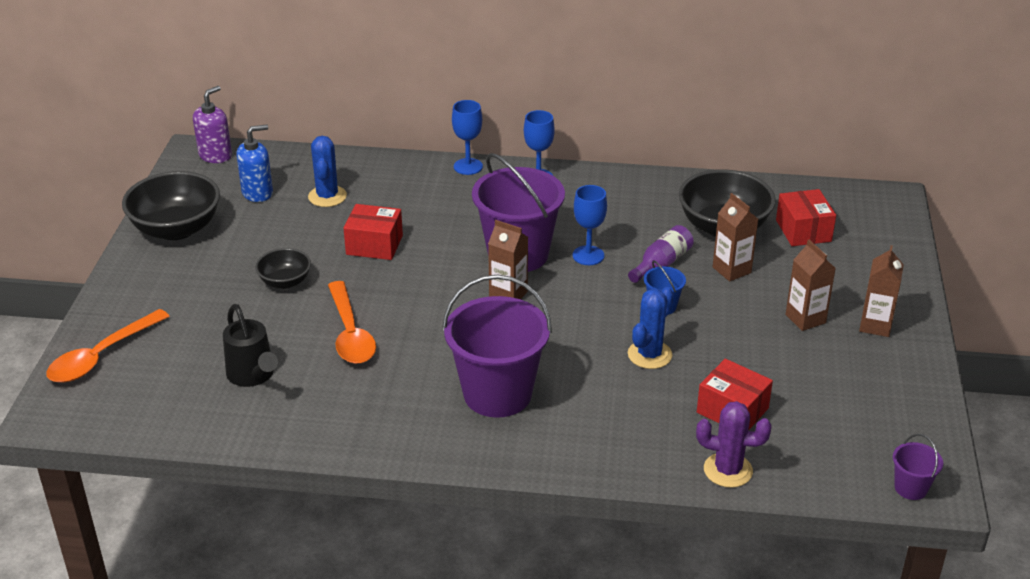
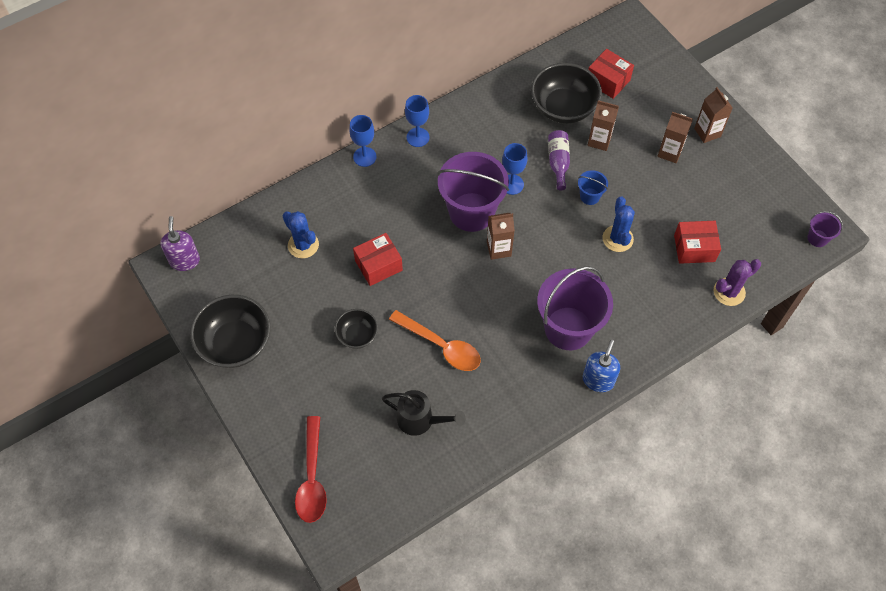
camera: 40 degrees left, 25 degrees up
orange spoon [46,309,170,383] -> red spoon [295,416,327,523]
blue soap dispenser [236,125,273,202] -> blue soap dispenser moved to [583,340,620,392]

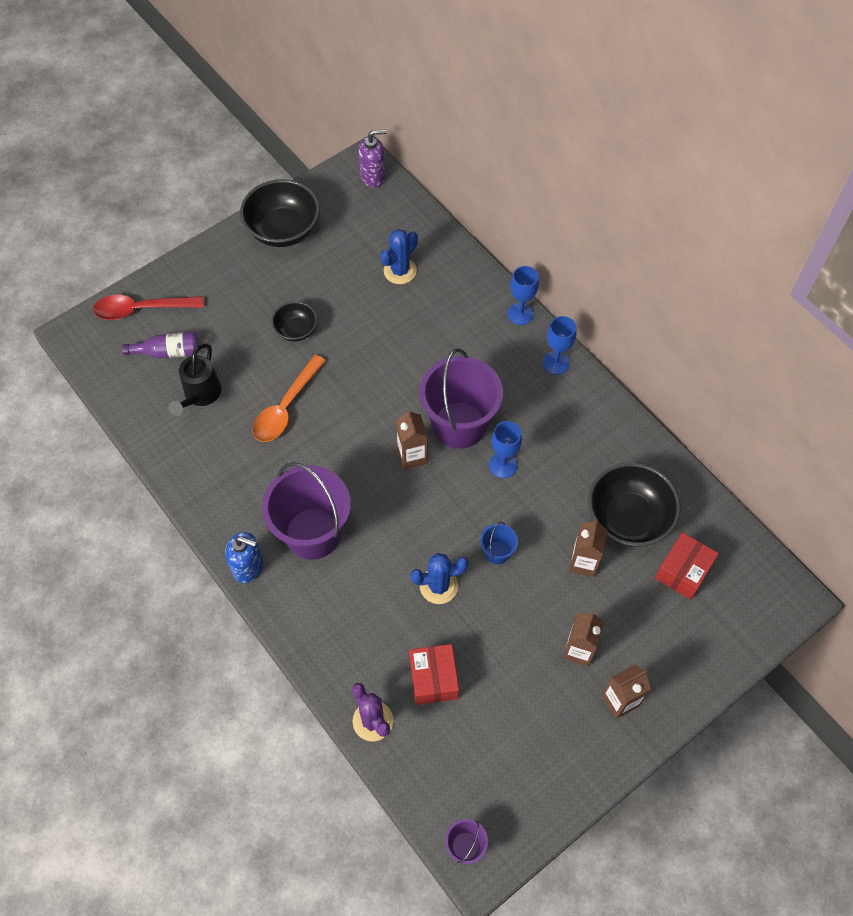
camera: 85 degrees right, 0 degrees up
red box [353,233,403,286] -> none
purple bottle [548,130,570,191] -> purple bottle moved to [122,332,199,359]

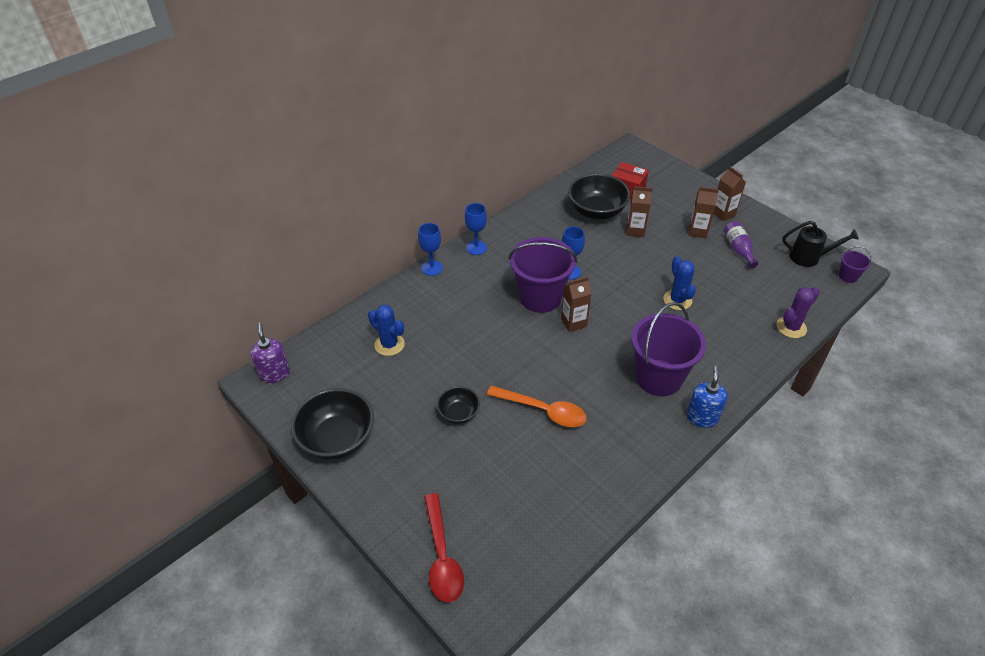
camera: 95 degrees left, 15 degrees down
purple bottle [122,332,199,359] -> purple bottle moved to [724,221,758,268]
black watering can [168,344,221,416] -> black watering can moved to [782,221,859,267]
red box [409,644,459,705] -> none
blue bucket [480,522,518,564] -> none

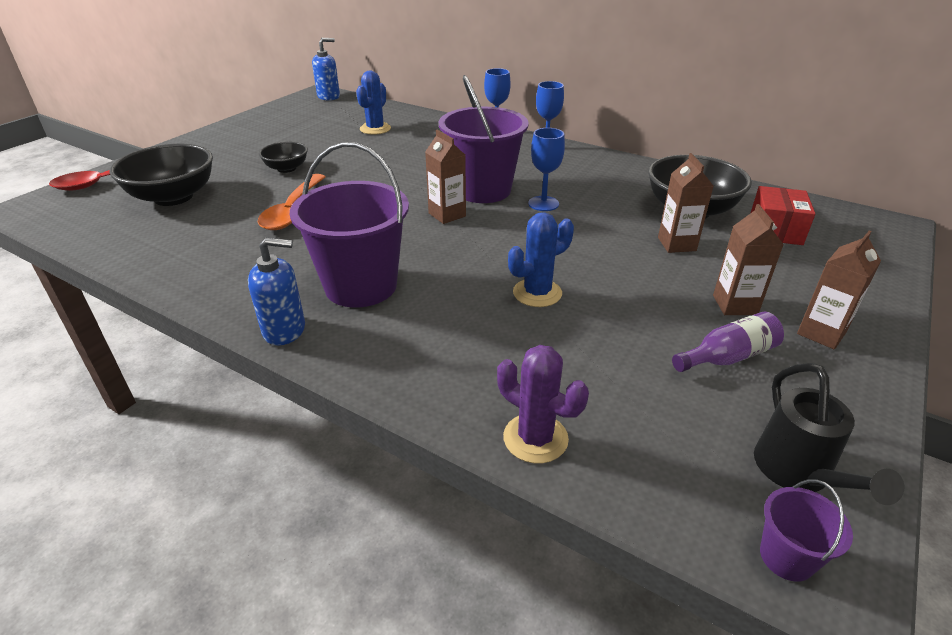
camera: 75 degrees right, 10 degrees down
purple soap dispenser [250,323,290,383] -> blue soap dispenser [312,38,340,101]
black bowl [291,388,374,460] -> black bowl moved to [110,144,213,206]

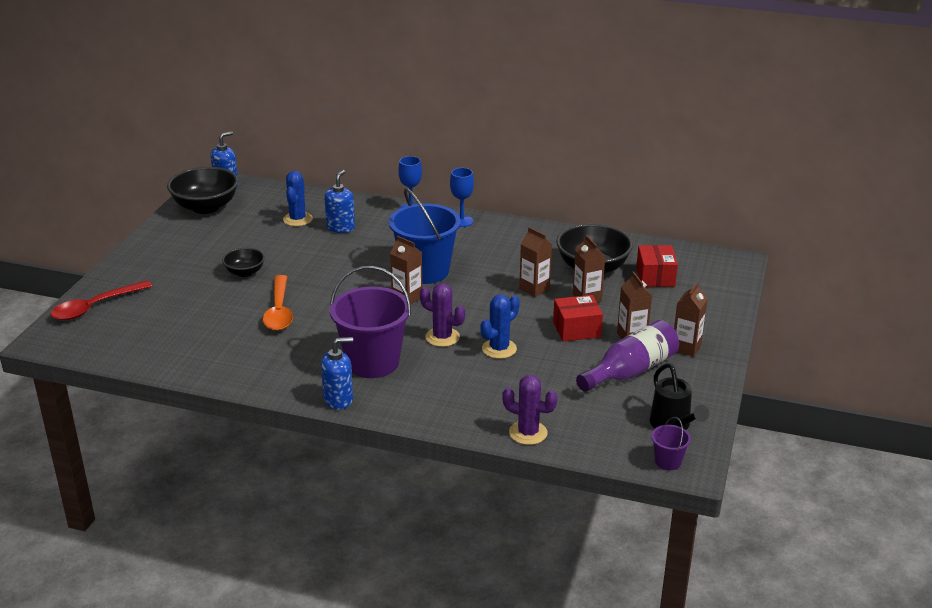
camera: 15 degrees left, 5 degrees down
black bowl [110,144,213,206] -> black bowl moved to [167,167,238,214]
purple bucket [439,75,529,203] -> blue bucket [389,188,461,284]
blue goblet [528,128,565,211] -> none
purple bottle [672,312,784,372] -> purple bottle [576,320,679,392], size x1.60
none -> blue soap dispenser [324,170,355,233]
none -> purple cactus [420,283,465,347]
none -> brown carton [519,227,552,297]
none -> red box [553,295,603,342]

